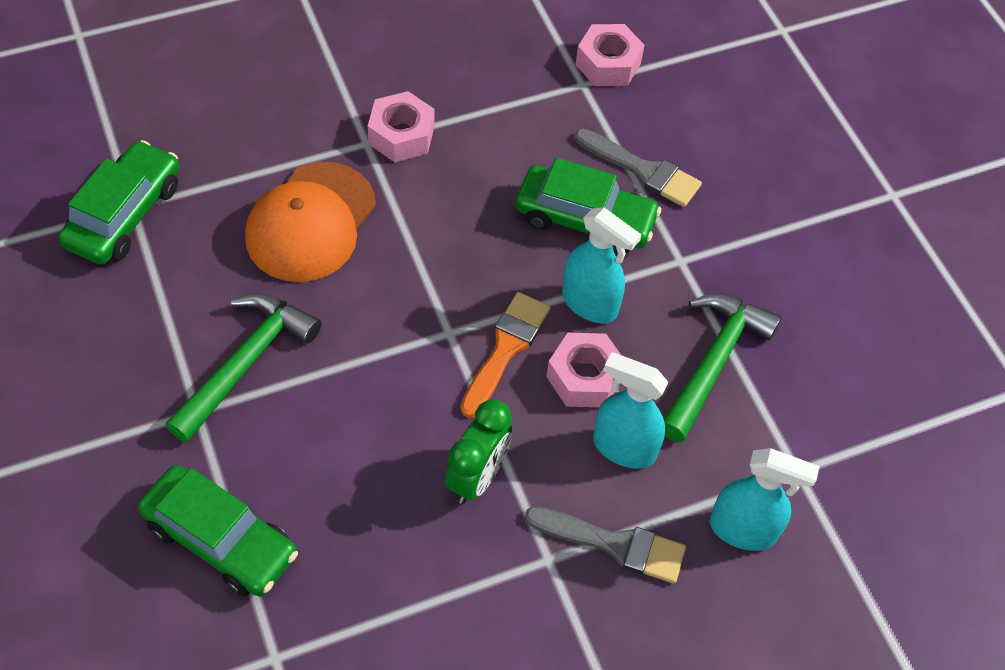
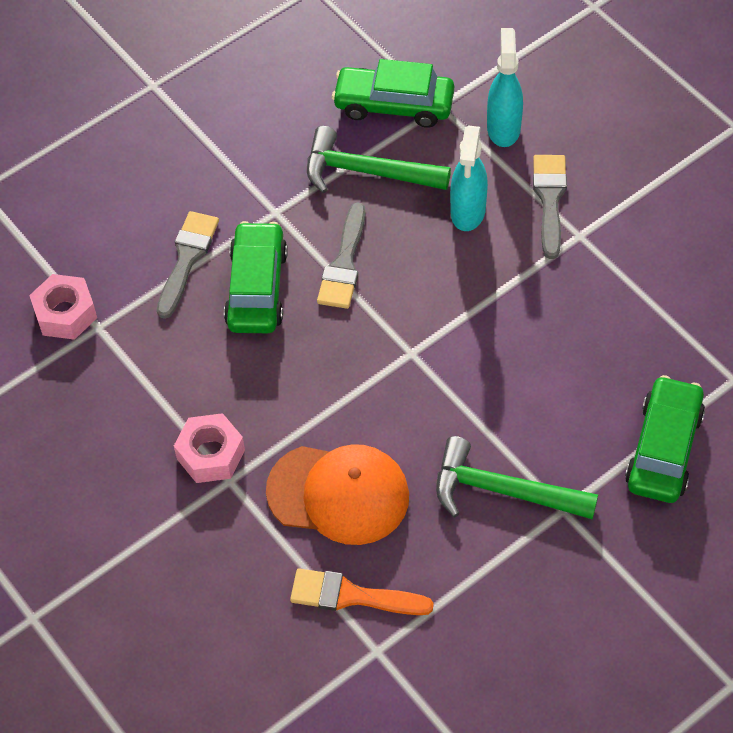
camera: 100 degrees left, 0 degrees up
green car [58,140,179,265] -> green car moved to [332,59,454,128]
green clock [445,400,512,504] -> none
orange brush [461,292,551,418] -> orange brush moved to [290,568,434,615]
pink nut [546,333,621,407] -> none
turquoise spray bottle [562,207,642,323] -> grey brush [317,202,366,309]

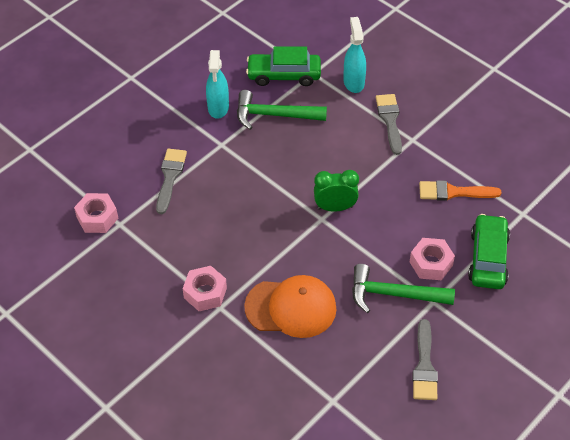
camera: 10 degrees left, 5 degrees down
green car [224,221,288,333] -> none
orange brush [290,568,434,615] -> orange brush moved to [419,180,501,201]
grey brush [317,202,366,309] -> grey brush moved to [412,319,438,400]
turquoise spray bottle [450,125,488,231] -> turquoise spray bottle moved to [206,50,229,119]
none -> green clock [314,170,359,211]
none -> pink nut [410,238,455,280]

